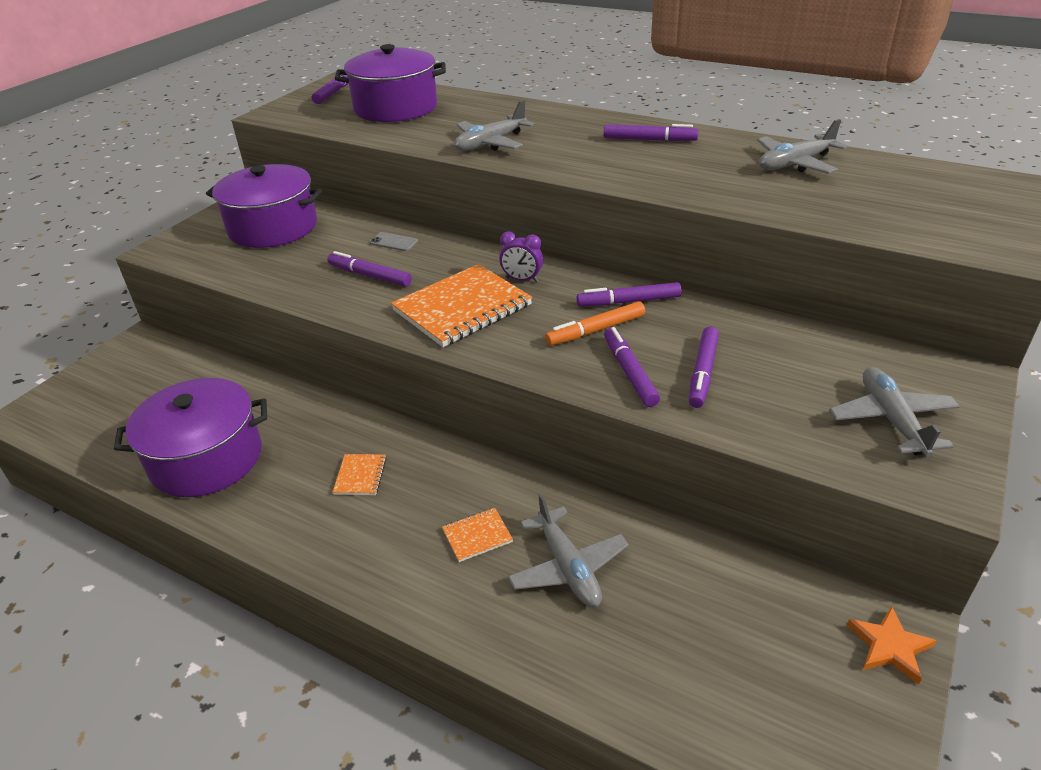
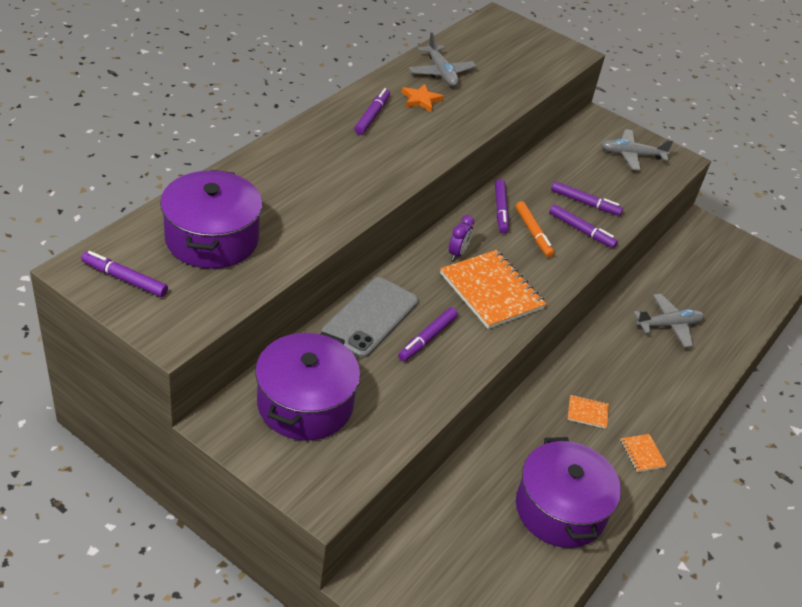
camera: 90 degrees left, 5 degrees up
grey phone [370,232,418,251] -> grey phone [322,277,418,358], size x2.44
orange notebook [442,508,513,562] -> orange notebook moved to [620,434,667,472]
grey plane [454,100,535,151] -> none
purple marker [604,327,660,407] -> purple marker turned 135 degrees counterclockwise [549,204,618,248]
orange star [847,606,937,685] -> orange star moved to [401,84,444,113]

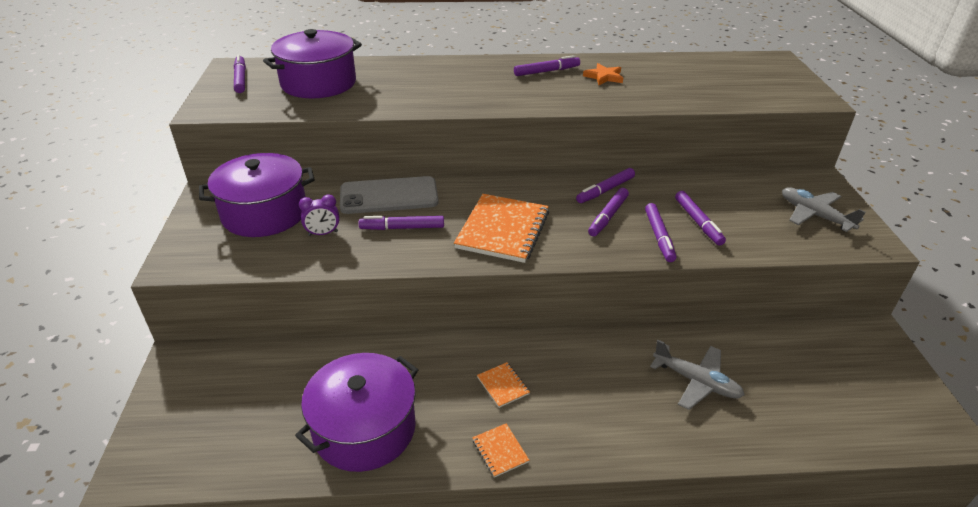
camera: 55 degrees right, 5 degrees down
grey plane [409,32,477,87] -> none
purple clock [449,215,474,260] -> purple clock moved to [299,194,339,236]
orange marker [516,201,555,257] -> purple marker [588,188,629,236]
orange notebook [620,434,667,472] -> orange notebook turned 60 degrees counterclockwise [472,423,529,477]

